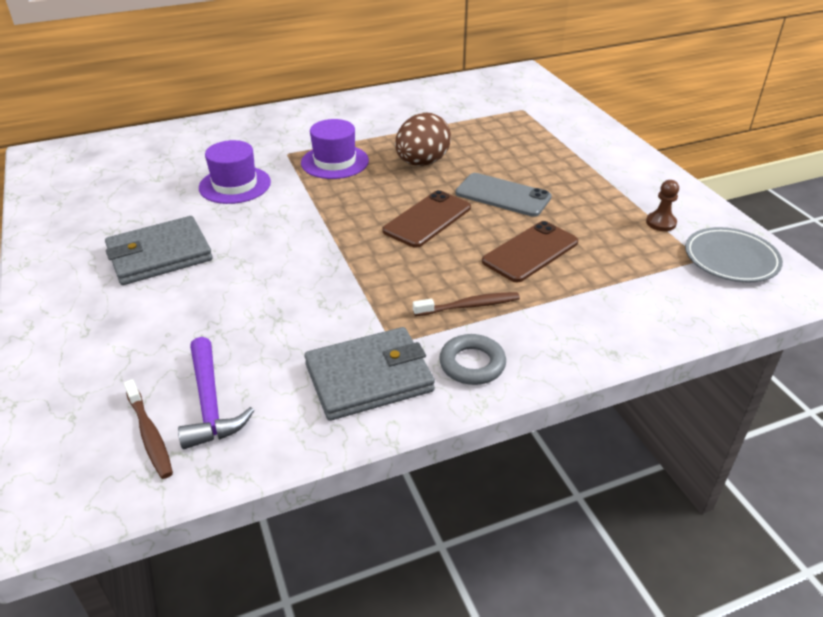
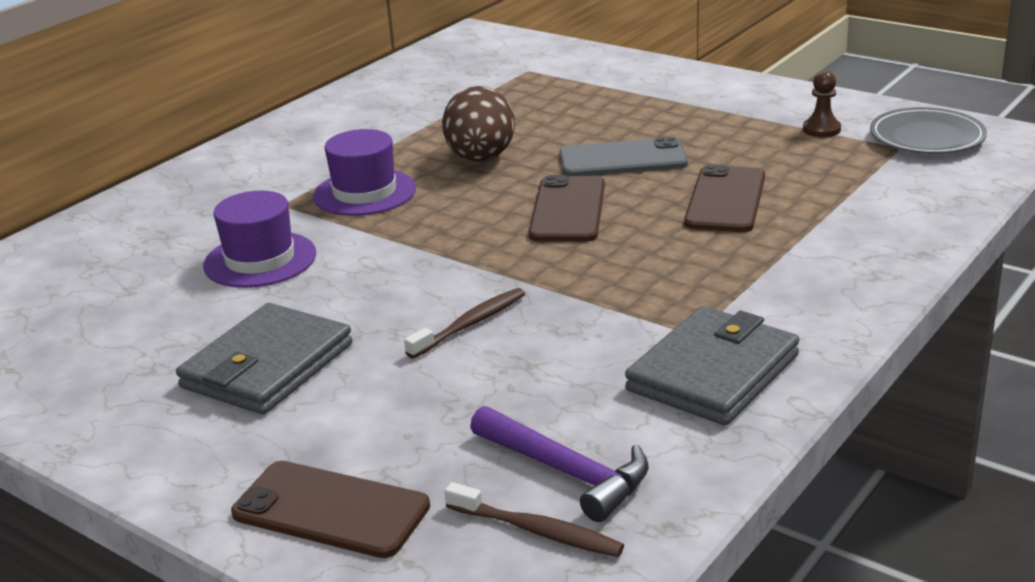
camera: 30 degrees left, 10 degrees down
brown toothbrush [413,292,520,316] -> brown toothbrush moved to [404,288,525,359]
grey ring [439,334,506,385] -> none
none -> brown phone [231,461,430,558]

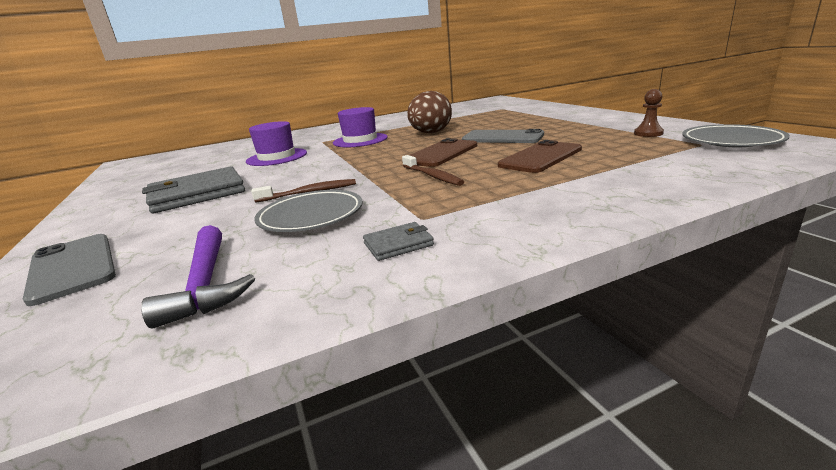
camera: 30 degrees right, 5 degrees down
brown phone [231,461,430,558] -> grey phone [23,234,116,306]
brown toothbrush [444,482,624,557] -> brown toothbrush moved to [402,155,464,186]
grey wallet [625,306,800,425] -> grey wallet [363,222,434,261], size x0.46
none -> grey plate [254,190,363,232]

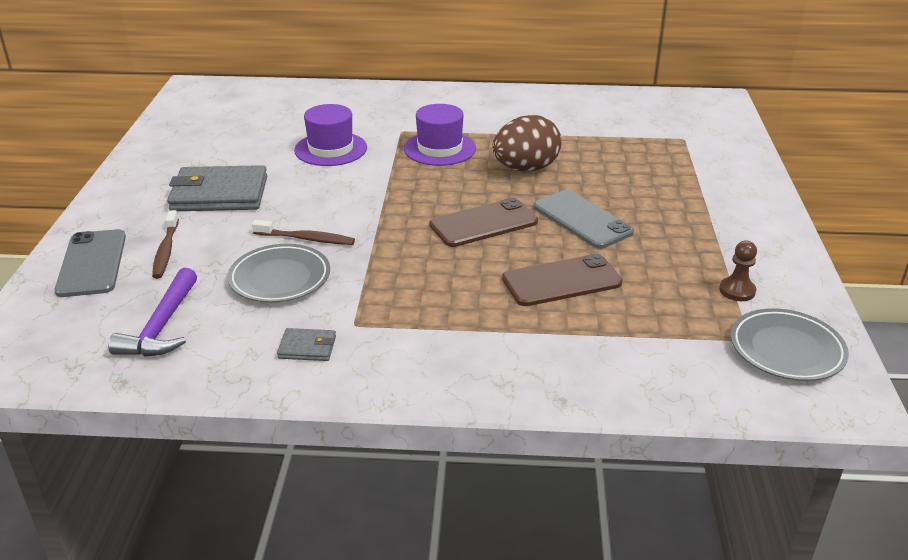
camera: 25 degrees right, 10 degrees up
brown toothbrush [402,155,464,186] -> brown toothbrush moved to [152,210,179,279]

